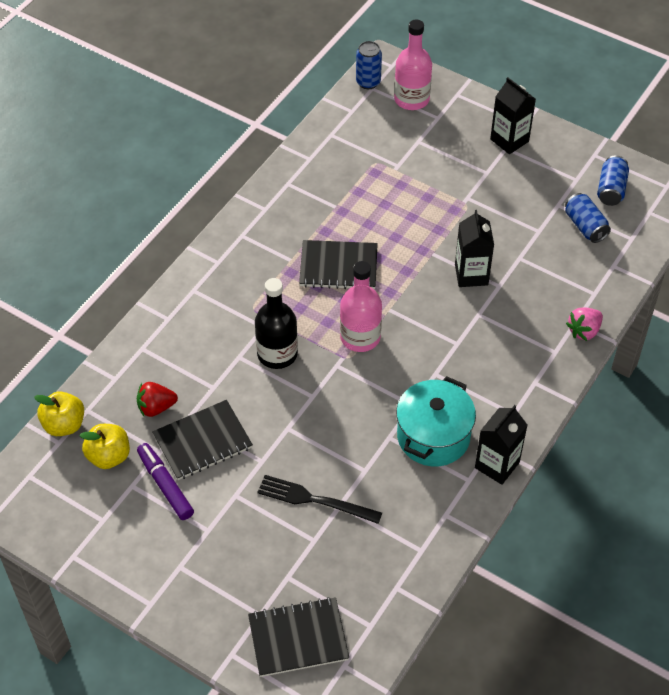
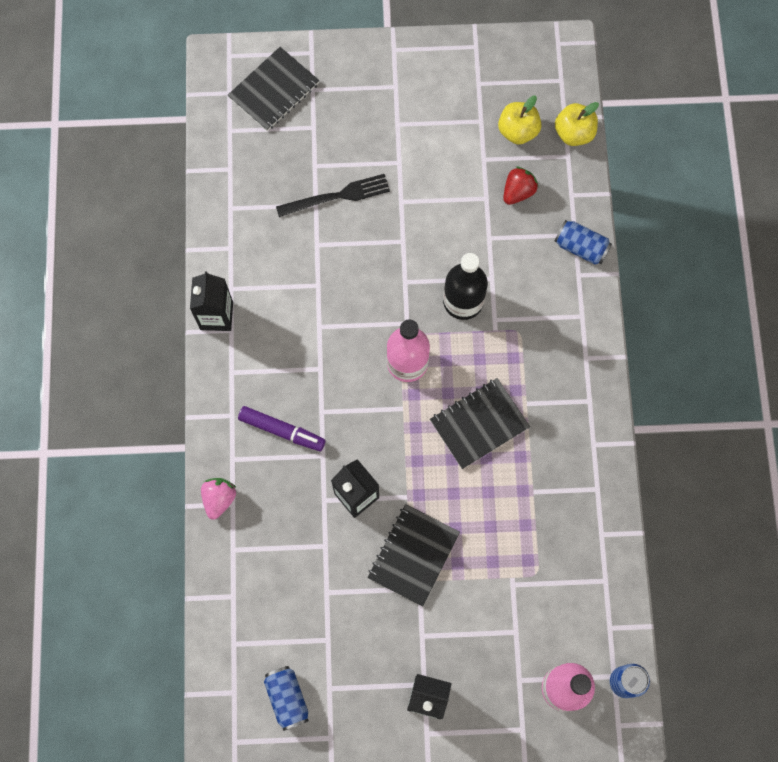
camera: 145 degrees right, 20 degrees up
purple marker [137,443,194,520] -> purple marker moved to [238,406,326,451]
black notebook [152,400,253,480] -> black notebook moved to [368,504,460,607]
turquoise pot [396,376,476,466] -> none
blue can [565,193,611,243] -> blue can moved to [554,220,612,264]

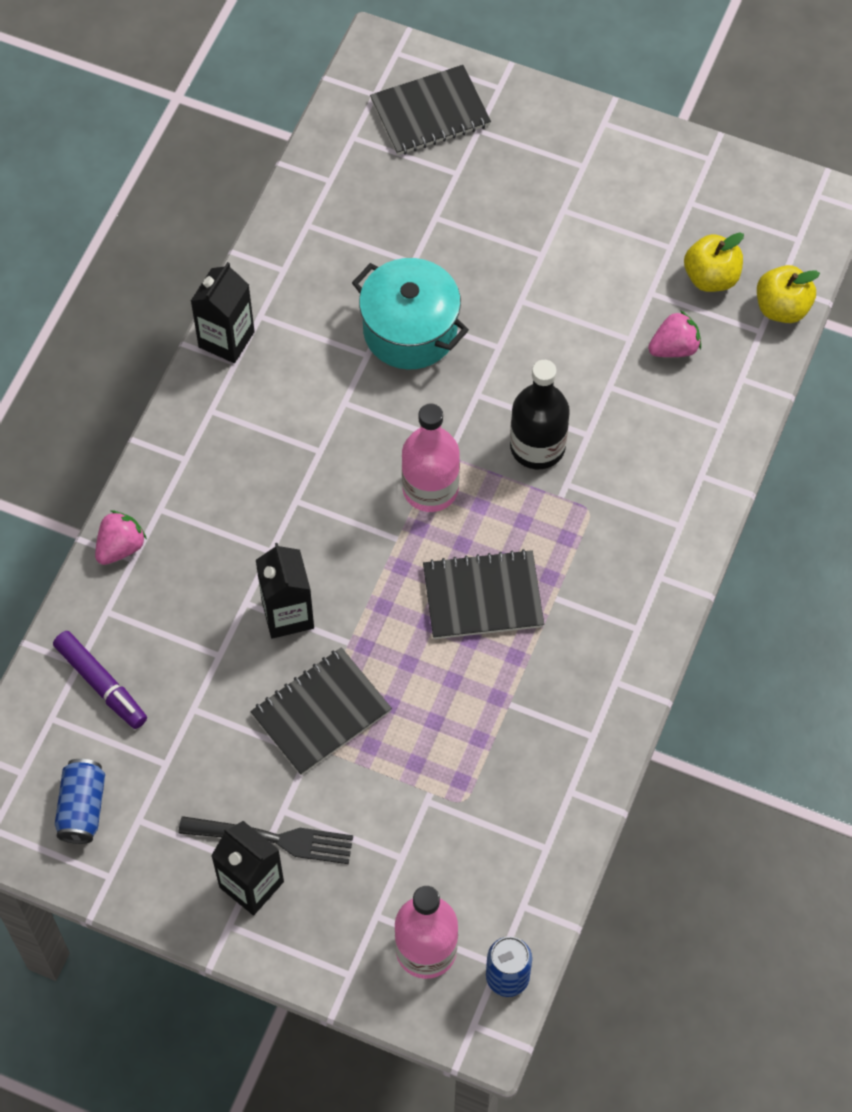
camera: 25 degrees right, 10 degrees down
purple marker [238,406,326,451] -> purple marker moved to [53,631,147,729]
black fork [276,174,390,217] -> black fork moved to [178,816,353,864]
red strawberry [503,167,538,205] -> pink strawberry [648,310,701,357]
blue can [554,220,612,264] -> none
none -> turquoise pot [352,258,469,369]

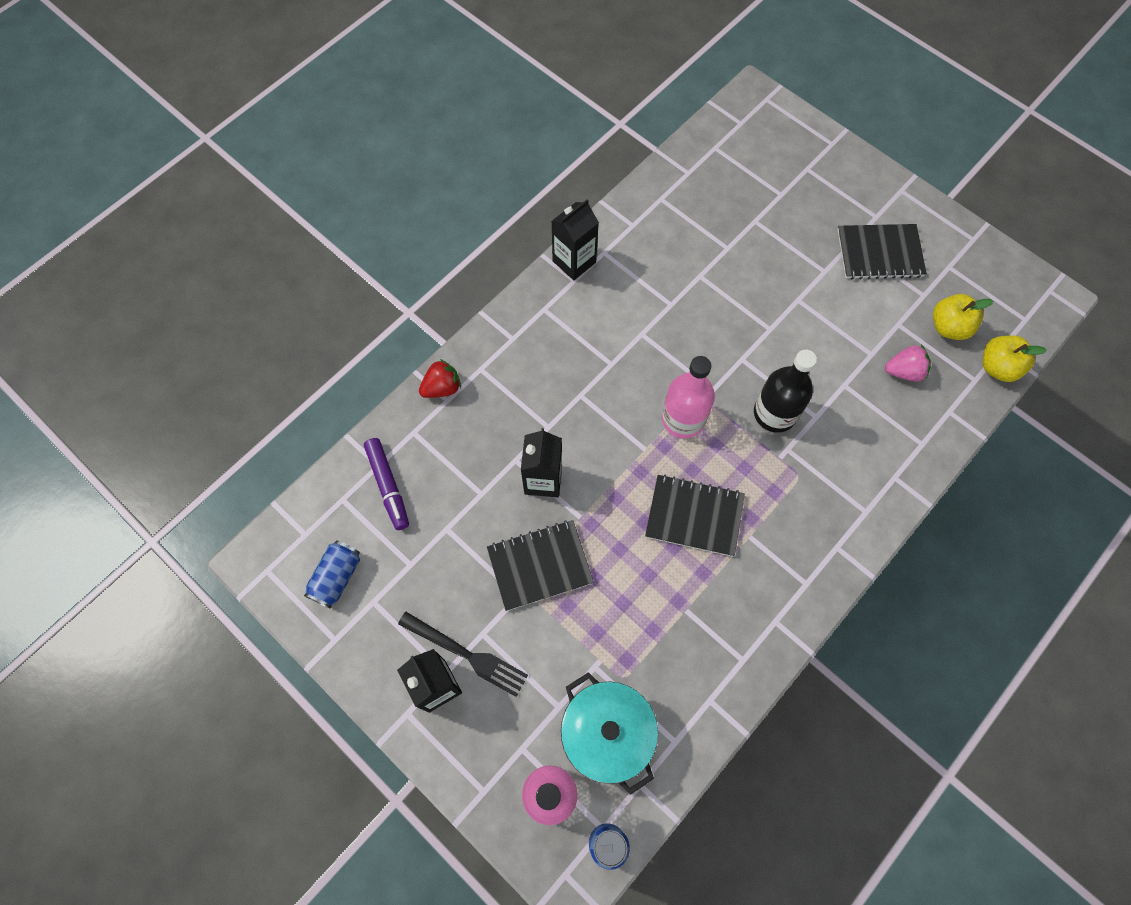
camera: 20 degrees right, 5 degrees up
pink strawberry [95,511,147,565] -> red strawberry [419,359,461,398]
turquoise pot [352,258,469,369] -> turquoise pot moved to [561,672,658,795]
black notebook [370,65,491,155] -> black notebook moved to [837,224,927,280]

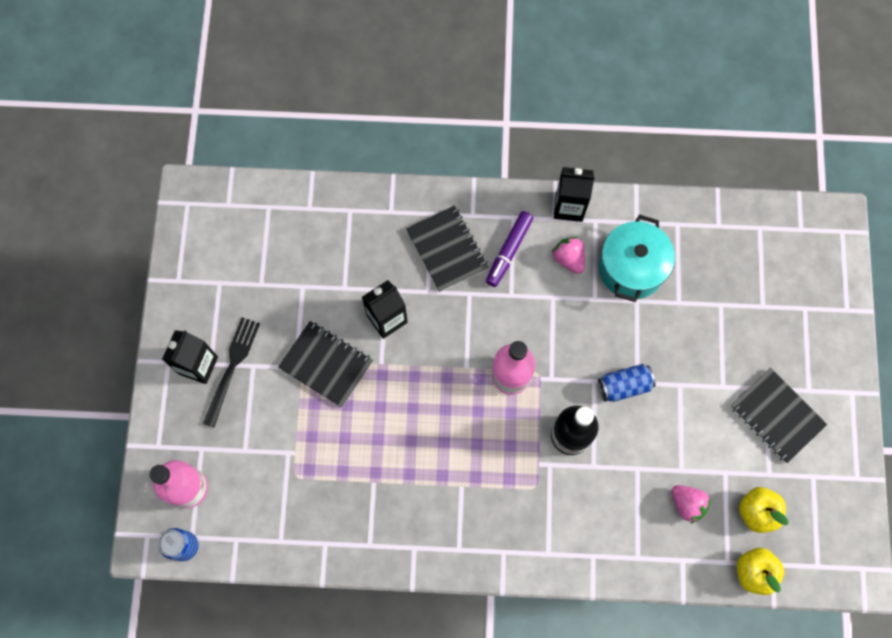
camera: 50 degrees right, 5 degrees up
blue can [304,540,360,609] -> blue can moved to [598,364,656,402]
purple marker [364,438,409,530] -> purple marker moved to [486,211,533,287]
black fork [398,612,528,697] -> black fork turned 150 degrees counterclockwise [203,317,260,428]
red strawberry [419,359,461,398] -> none
turquoise pot [561,672,658,795] -> turquoise pot moved to [599,214,675,302]
black notebook [645,475,745,557] -> black notebook moved to [406,205,489,292]
none -> pink strawberry [552,237,585,274]

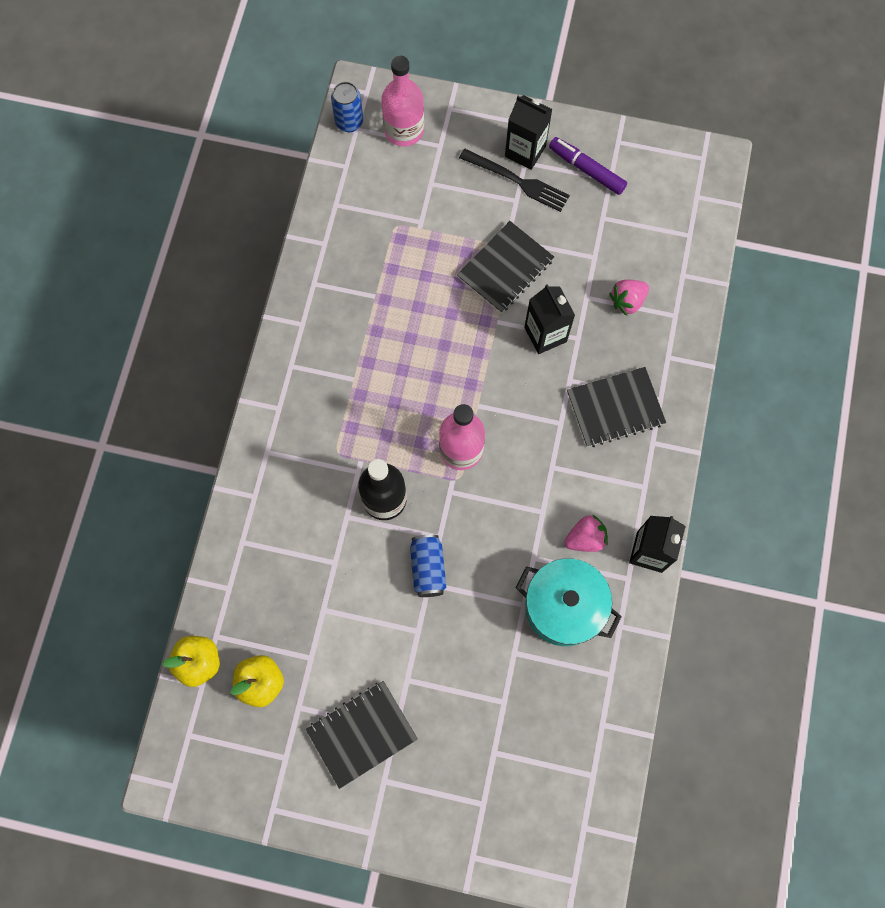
camera: 100 degrees right, 0 degrees up
purple marker [486,211,533,287] -> purple marker moved to [549,137,627,195]
pink strawberry [672,485,711,524] -> pink strawberry moved to [609,280,649,316]

